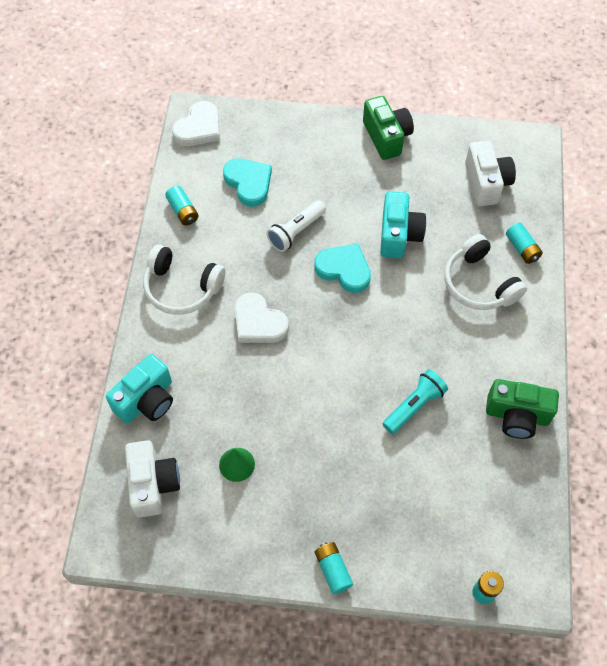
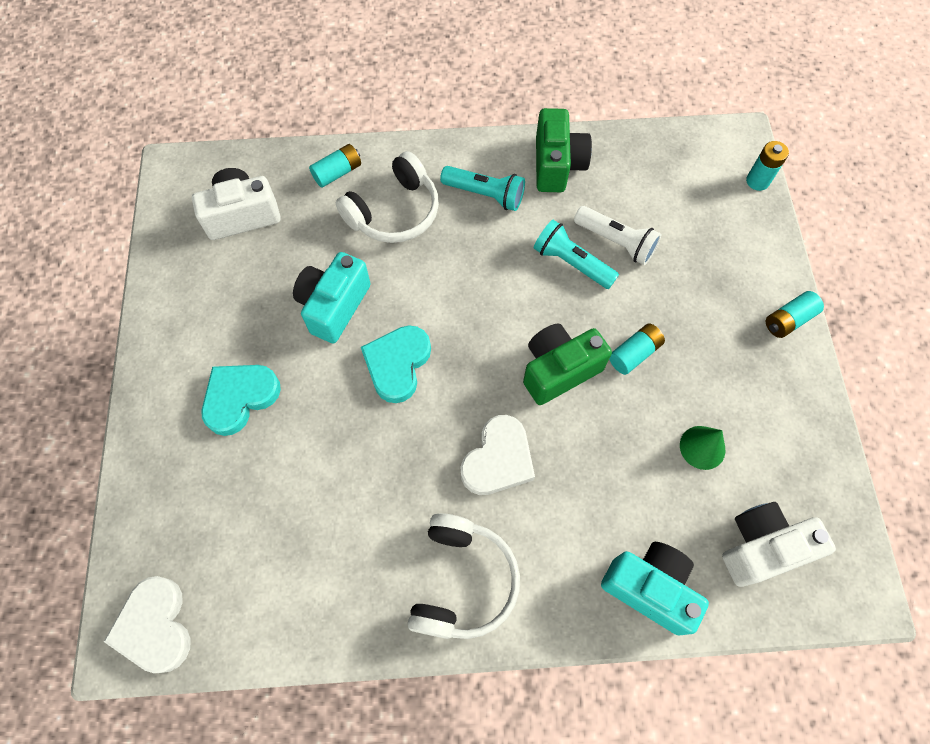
camera: 100 degrees left, 5 degrees up
turquoise battery [165,186,199,225] -> turquoise battery moved to [609,323,665,375]
white heart [172,101,220,146] -> white heart turned 135 degrees counterclockwise [103,576,191,673]
turquoise heart [223,158,272,207] -> turquoise heart moved to [202,365,281,436]
white flashlight [267,200,326,252] -> white flashlight moved to [574,206,661,265]
green camera [363,96,414,160] -> green camera moved to [523,323,612,405]
turquoise camera [380,191,426,258] -> turquoise camera turned 60 degrees counterclockwise [293,252,371,344]
none -> turquoise flashlight [440,166,525,211]

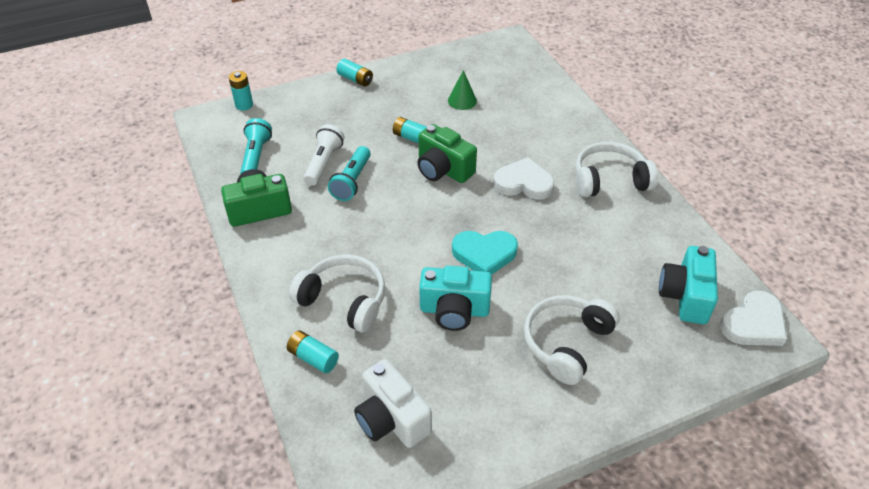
camera: 110 degrees left, 20 degrees down
turquoise heart [202,365,281,436] -> white headphones [524,295,620,385]
turquoise flashlight [440,166,525,211] -> turquoise flashlight moved to [240,118,272,174]
turquoise camera [601,542,709,635] -> turquoise camera moved to [659,246,718,324]
white camera [722,502,836,587] -> none

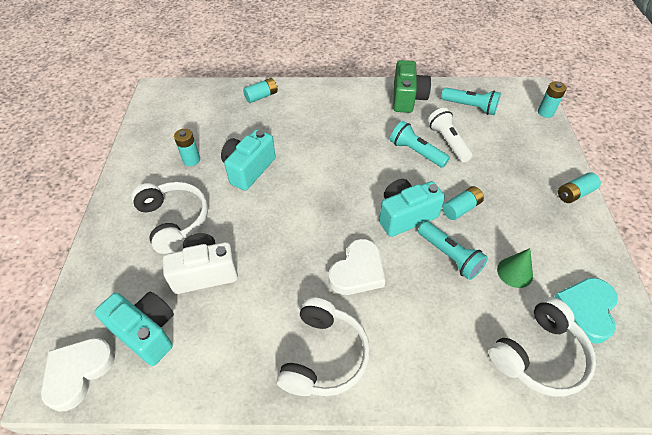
camera: 115 degrees right, 5 degrees up
white headphones [289,254,385,333] -> white headphones moved to [488,297,596,397]
white flashlight [304,124,344,186] -> white flashlight turned 150 degrees counterclockwise [428,108,473,163]
white camera [354,359,432,448] -> white camera moved to [163,233,238,294]
green camera [418,124,477,183] -> turquoise camera [379,179,445,237]
turquoise heart [452,231,518,275] -> turquoise heart moved to [554,278,618,344]
white heart [720,291,787,346] -> white heart turned 45 degrees clockwise [41,338,115,412]
none -> turquoise battery [174,129,200,166]
none -> turquoise flashlight [418,221,488,280]

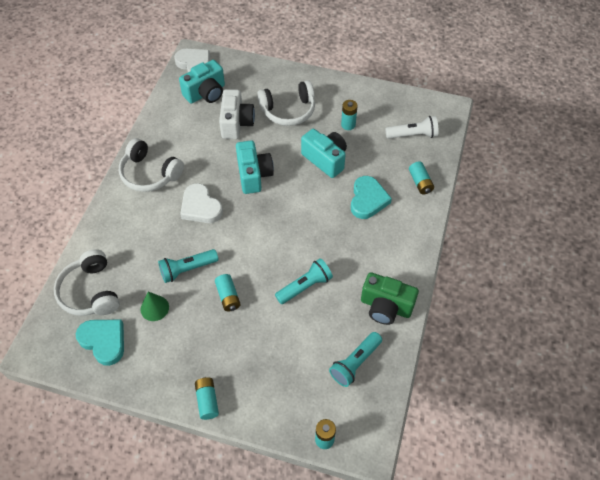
camera: 105 degrees right, 5 degrees up
turquoise camera [379,179,445,237] -> turquoise camera moved to [236,140,274,194]
white flashlight [428,108,473,163] -> white flashlight moved to [386,116,439,139]
none -> turquoise heart [351,176,392,219]

